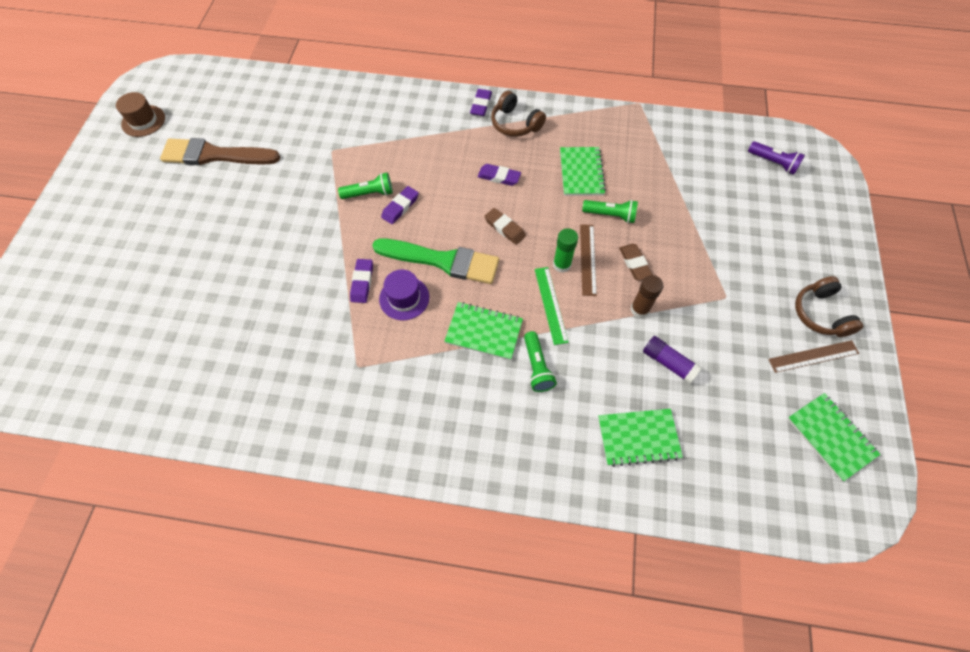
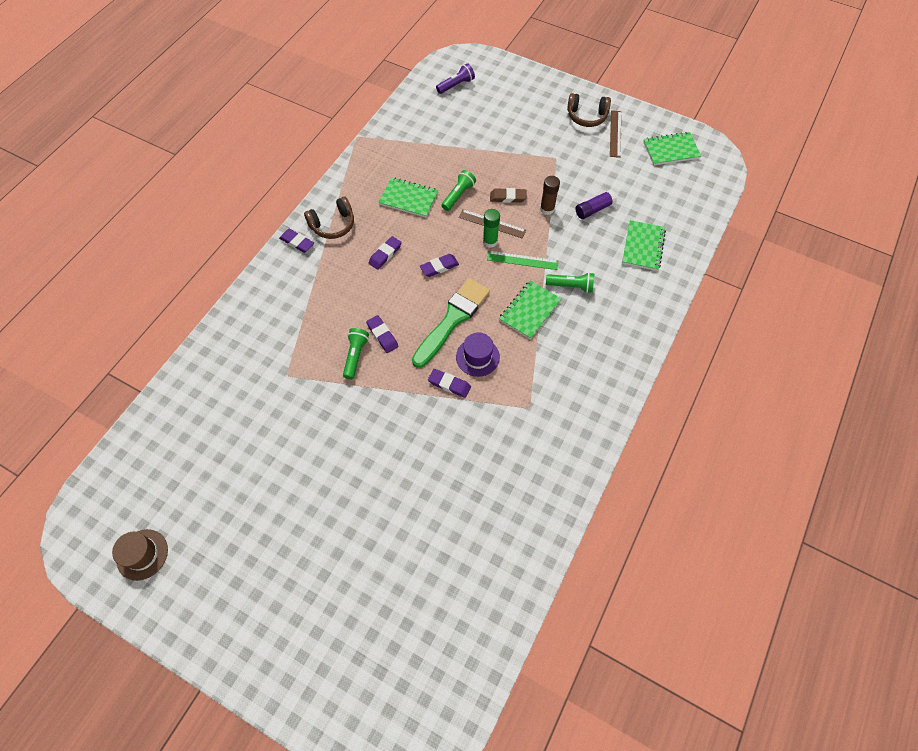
camera: 70 degrees left, 0 degrees up
brown brush [160,138,280,165] -> none
brown eraser [484,208,526,245] -> purple eraser [420,254,459,277]

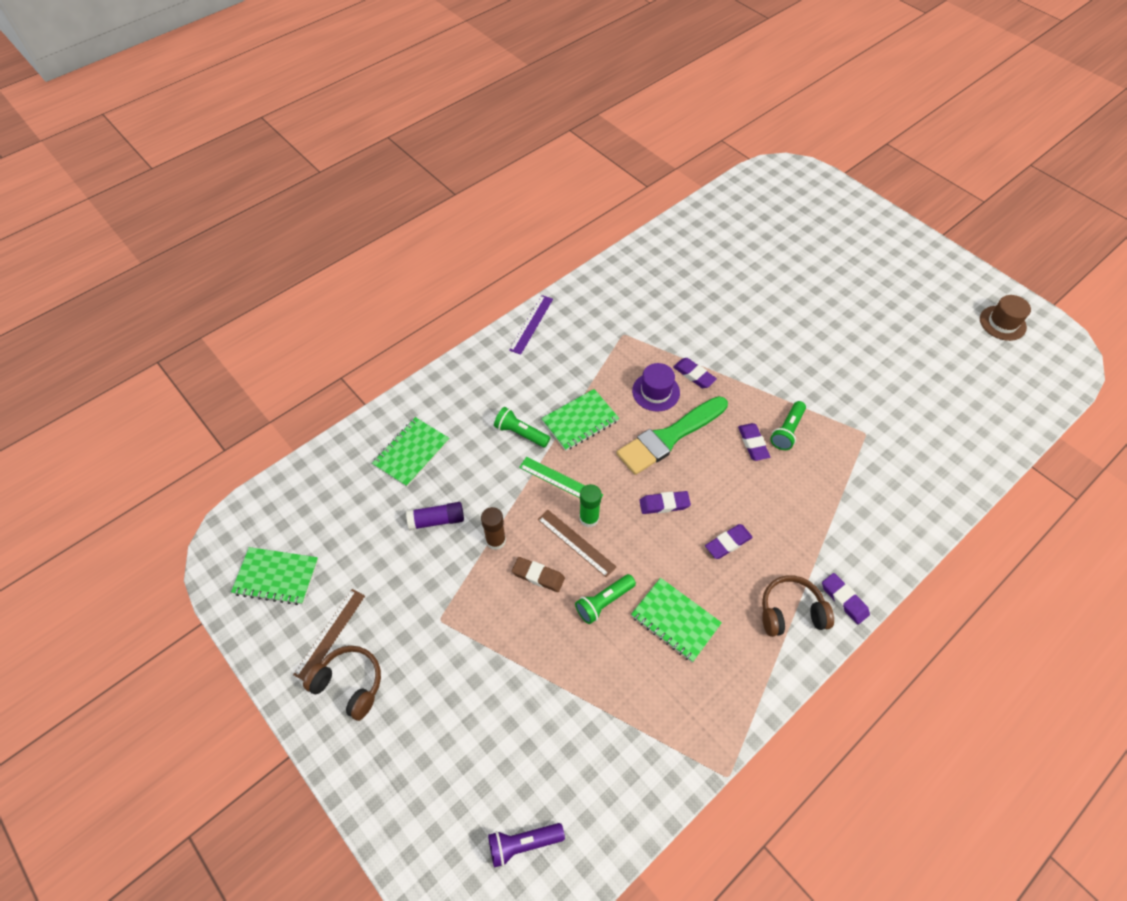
camera: 160 degrees left, 5 degrees down
none -> purple ruler [509,295,553,355]

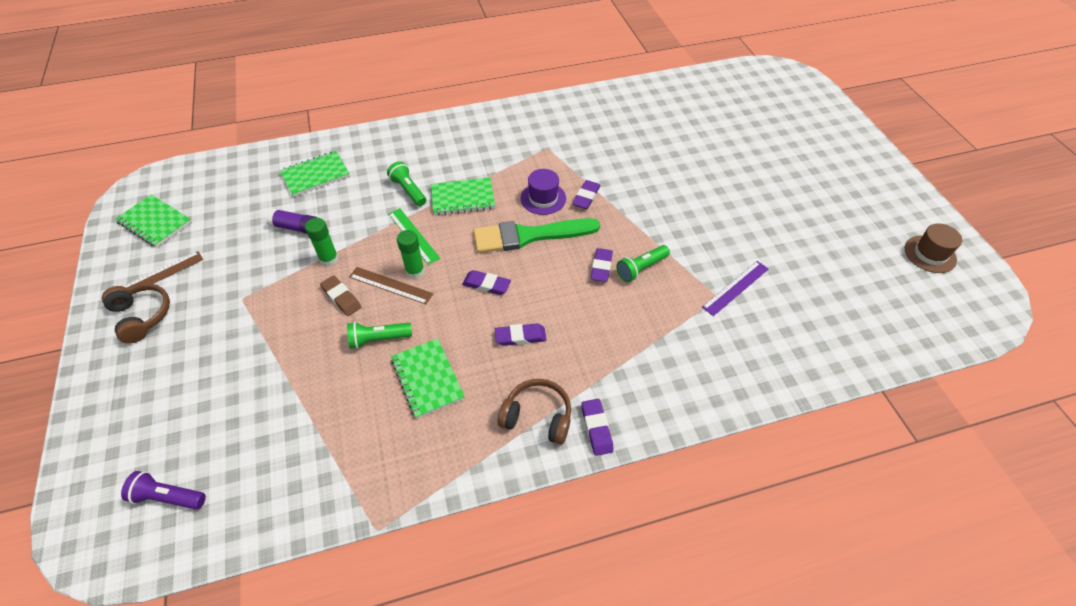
camera: 25 degrees right, 5 degrees down
brown glue stick [481,507,506,550] -> green glue stick [305,218,339,267]
purple ruler [509,295,553,355] -> purple ruler moved to [702,261,769,316]
brown ruler [538,510,616,578] -> brown ruler turned 45 degrees counterclockwise [349,267,433,304]
purple eraser [673,358,717,388] -> purple eraser turned 45 degrees clockwise [572,180,601,209]

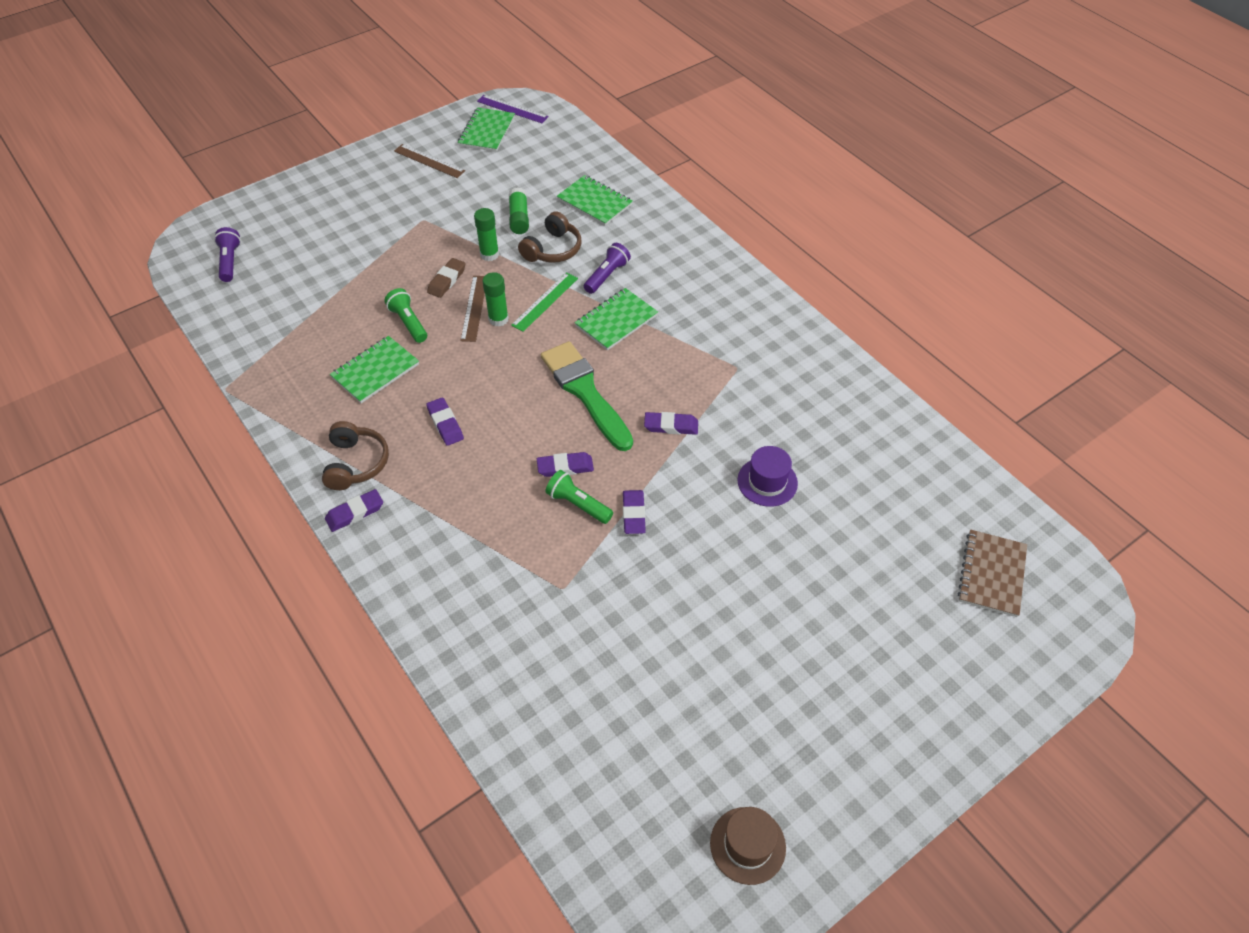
camera: 70 degrees right, 0 degrees up
brown headphones [102,283,170,344] -> brown headphones moved to [518,211,582,263]
purple glue stick [266,208,318,234] -> green glue stick [509,187,529,234]
green flashlight [387,161,426,206] -> purple flashlight [584,243,631,294]
green notebook [431,178,495,215] -> green notebook turned 75 degrees clockwise [575,288,658,351]
purple eraser [462,270,511,295] -> purple eraser moved to [623,490,646,534]
purple hat [521,169,566,215] -> purple hat moved to [737,446,798,507]
purple ruler [702,261,769,316] -> purple ruler moved to [477,95,549,123]
none -> brown notebook [958,530,1027,617]

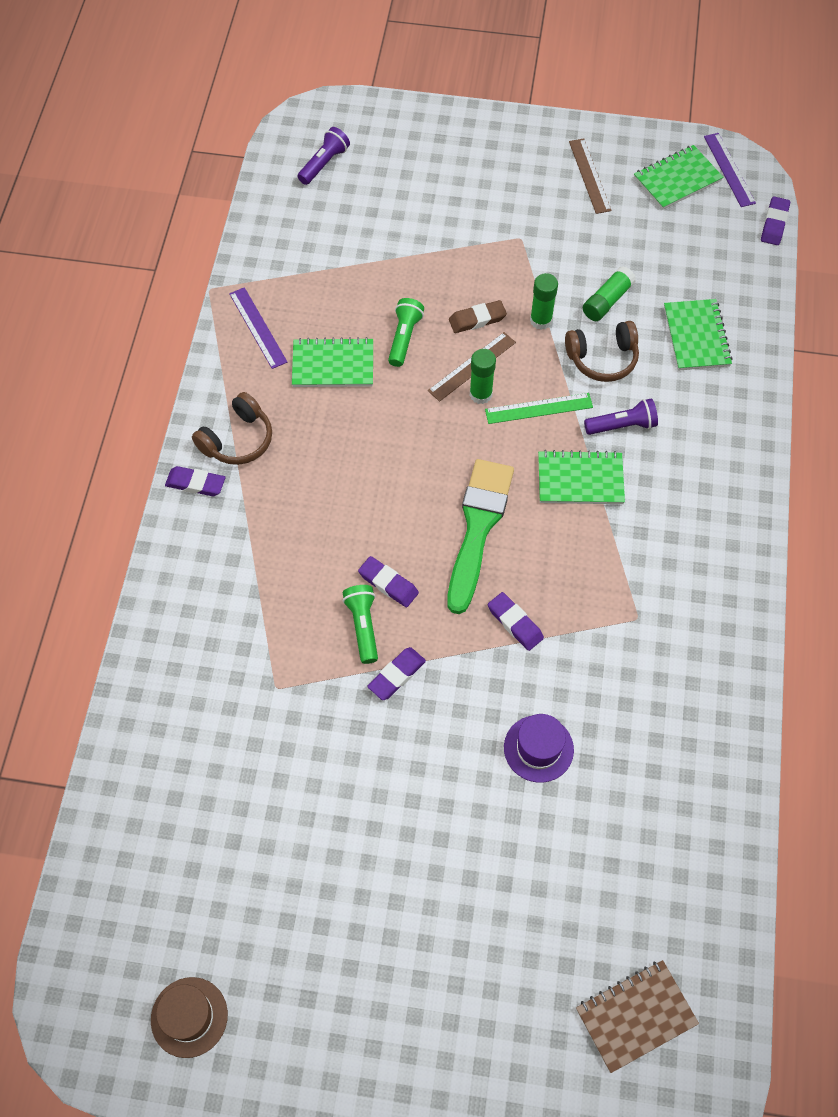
camera: 45 degrees right, 10 degrees up
purple eraser [426,397,464,446] -> purple eraser moved to [761,197,790,245]
none -> purple ruler [229,287,287,369]

